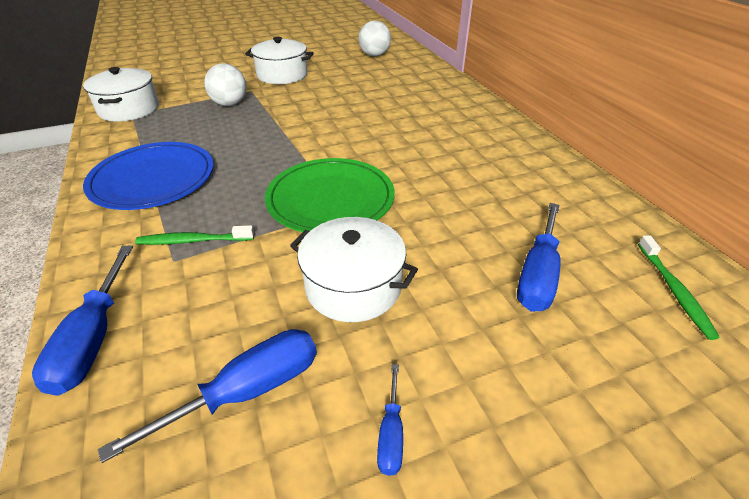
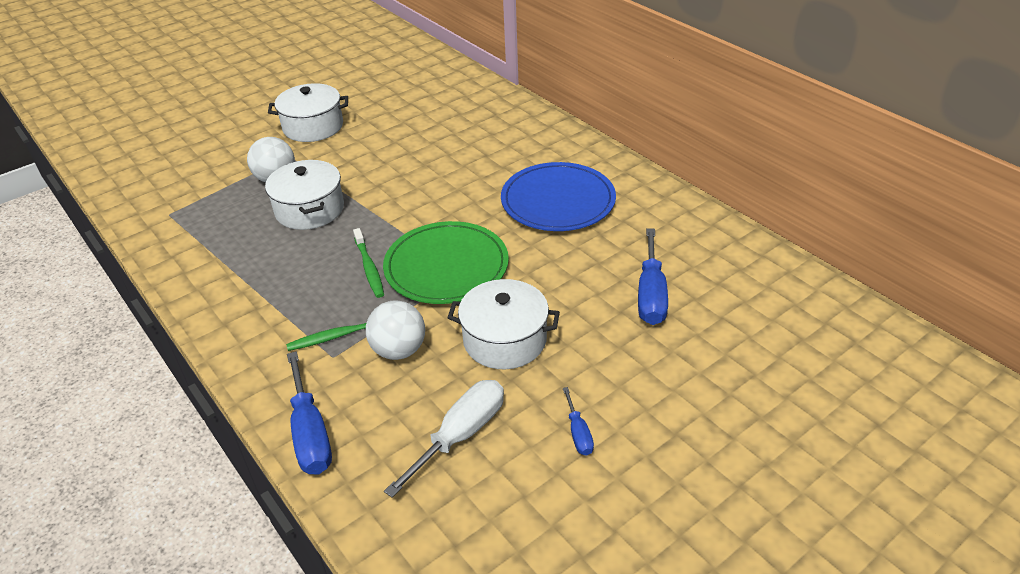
camera: 15 degrees left, 0 degrees up
white pot [83,67,159,122] -> white pot moved to [265,160,344,230]
blue plate [83,142,214,210] -> blue plate moved to [501,162,616,231]
blue screwdriver [98,329,317,463] -> white screwdriver [384,380,504,498]
white ball [358,21,391,57] -> white ball moved to [366,300,425,360]
green toothbrush [638,235,720,340] -> green toothbrush moved to [353,228,384,298]

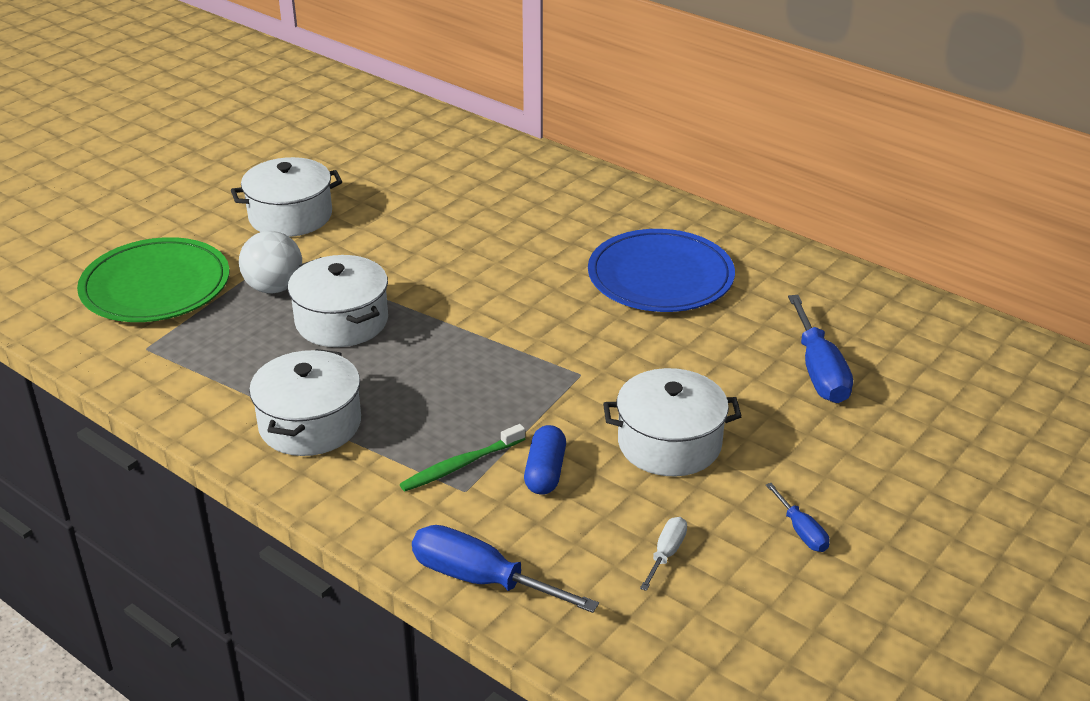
camera: 15 degrees left, 5 degrees down
blue screwdriver [287,351,332,475] -> blue screwdriver turned 150 degrees clockwise [412,525,599,613]
green toothbrush [353,228,384,298] -> none
white ball [366,300,425,360] -> blue capsule [524,425,566,495]
green plate [383,221,509,304] -> green plate moved to [77,237,230,322]
white screwdriver [384,380,504,498] -> white screwdriver [640,517,687,591], size x0.52
none -> white pot [249,349,361,456]

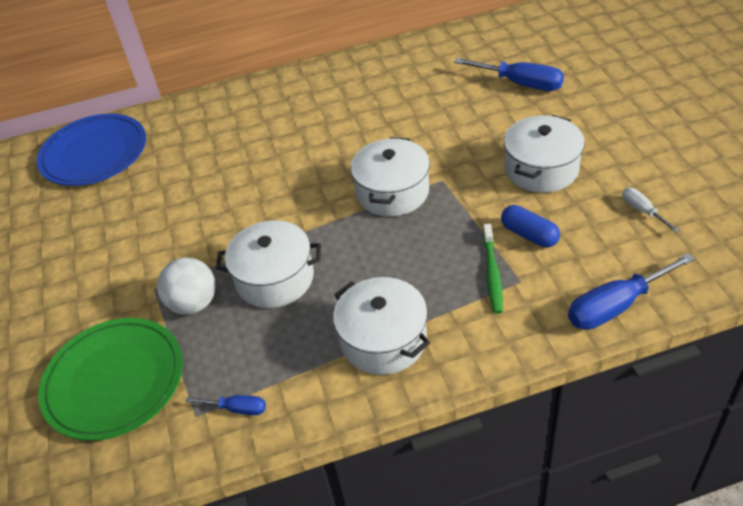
camera: 50 degrees left, 10 degrees up
white pot [231,157,342,237] -> white pot moved to [350,137,430,217]
blue plate [588,229,735,312] -> blue plate moved to [37,114,146,186]
blue screwdriver [766,483,829,552] -> blue screwdriver moved to [185,395,266,415]

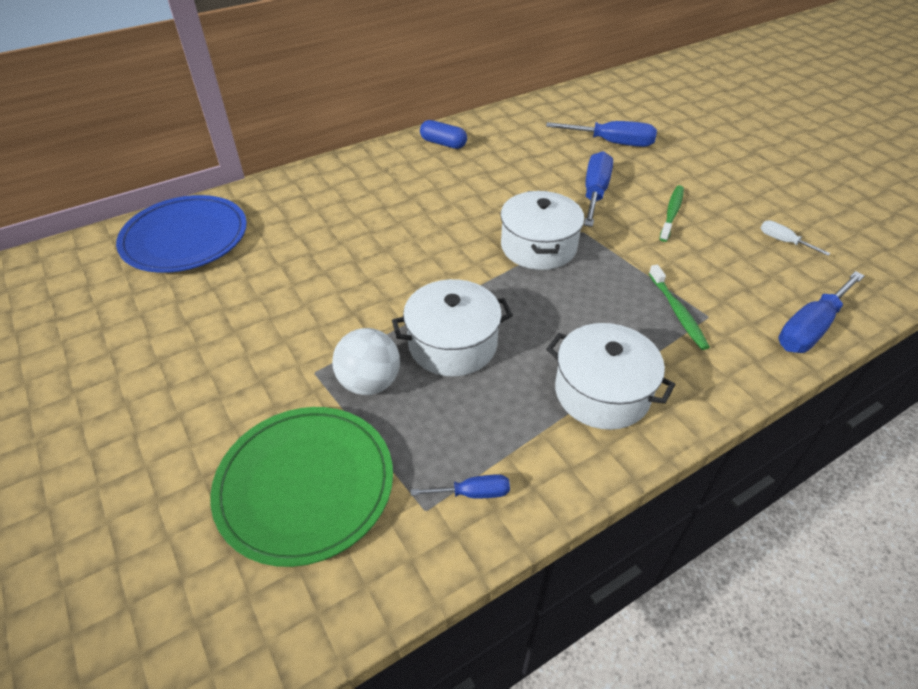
camera: 20 degrees left, 0 degrees up
blue capsule [501,205,560,247] -> blue capsule moved to [420,120,467,149]
white pot [504,115,585,193] -> green toothbrush [659,185,684,242]
none -> blue screwdriver [584,151,613,227]

